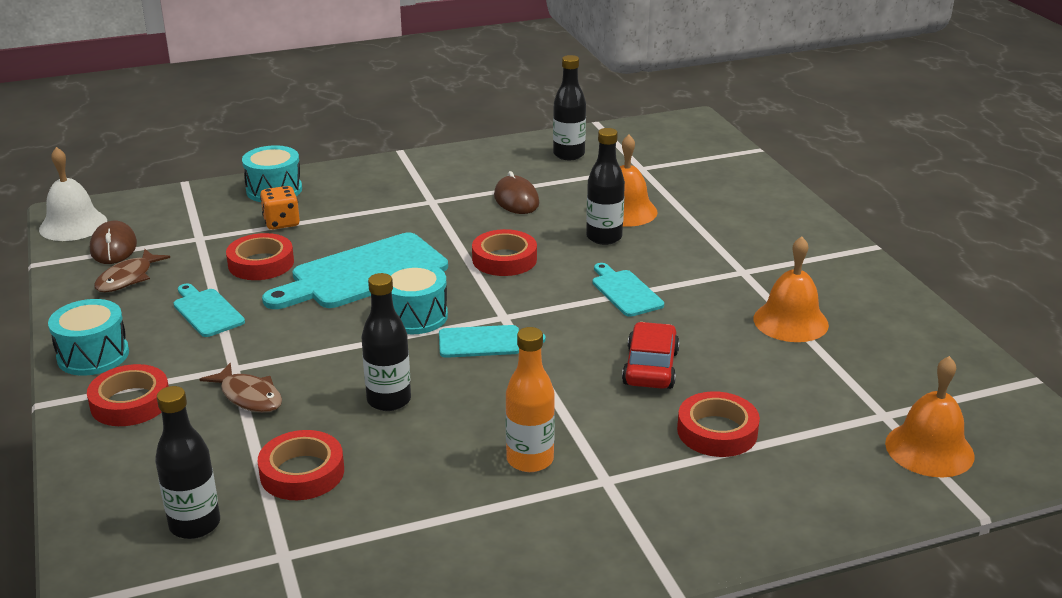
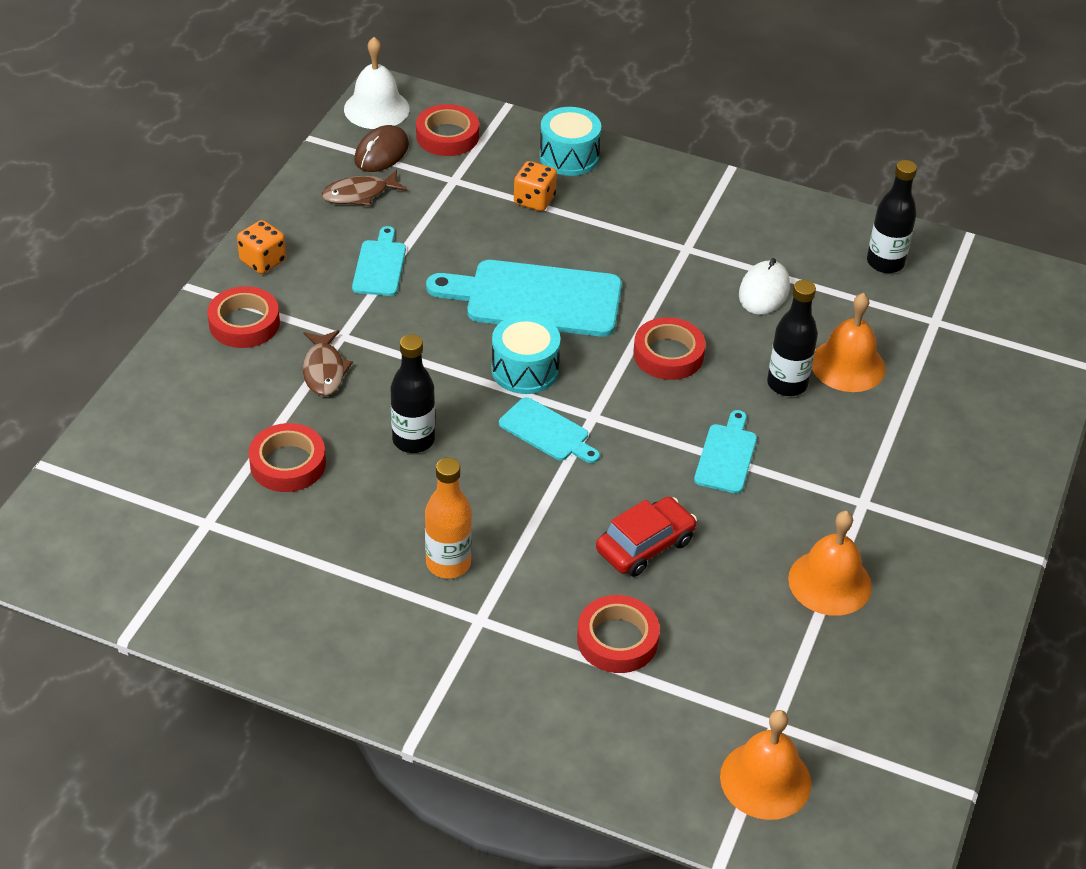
camera: 40 degrees right, 15 degrees up
turquoise drum [48,299,129,376] -> orange dice [237,220,286,274]
black bottle [155,386,220,539] -> none
red tape [226,233,294,280] -> red tape moved to [416,104,479,156]
brown mouse [494,171,540,214] -> white mouse [739,258,790,315]

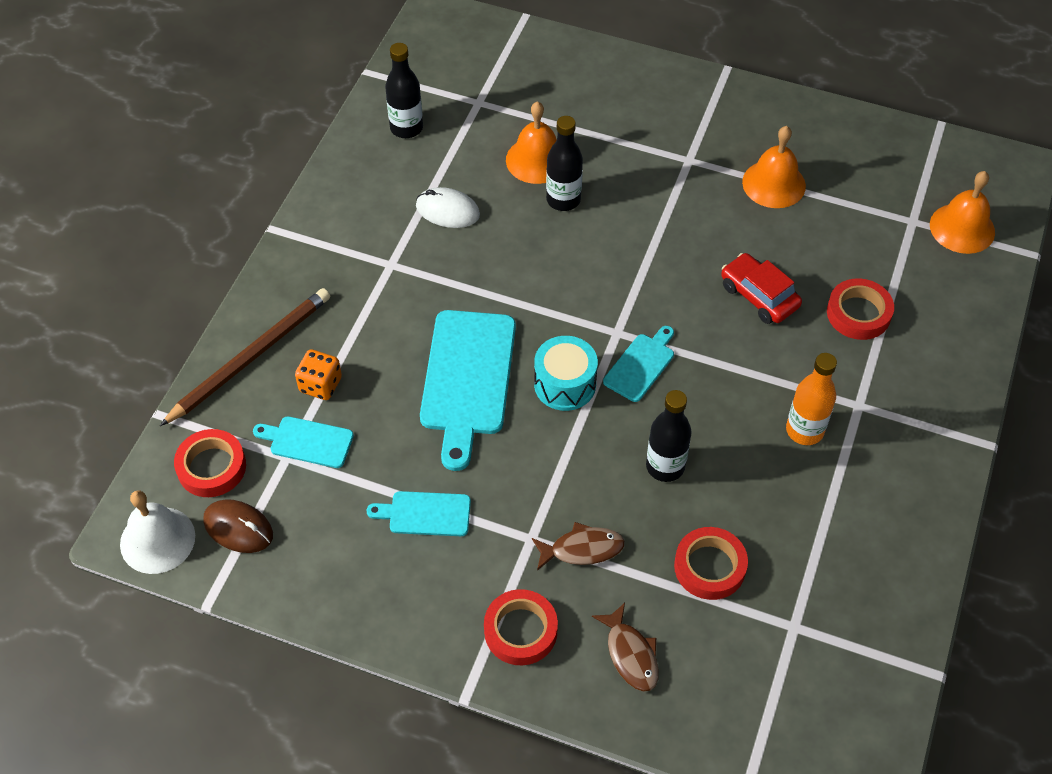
camera: 90 degrees left, 10 degrees up
orange dice [237,220,286,274] -> none
brown fish [321,170,407,206] -> brown fish moved to [592,603,659,692]
turquoise drum [540,107,601,176] -> brown pencil [160,288,330,426]
red tape [633,317,706,380] -> none
turquoise cutting board [694,410,757,494] -> turquoise cutting board moved to [253,416,354,468]

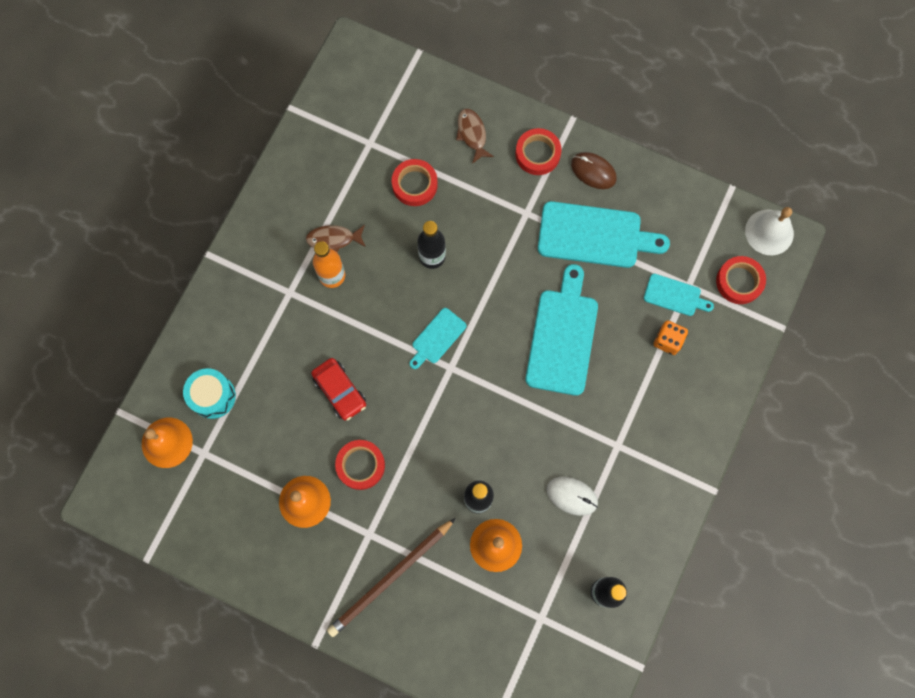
camera: 175 degrees left, 20 degrees up
brown pencil [160,288,330,426] -> brown pencil moved to [327,518,456,637]
brown mouse [203,499,273,553] -> brown mouse moved to [571,152,617,189]
turquoise cutting board [367,491,471,536] -> turquoise cutting board [538,201,670,268], size x1.91
brown fish [532,522,625,571] -> brown fish moved to [306,225,366,253]
turquoise drum [534,336,598,411] -> turquoise drum moved to [183,368,236,419]
red tape [827,278,894,340] -> red tape moved to [335,440,385,490]

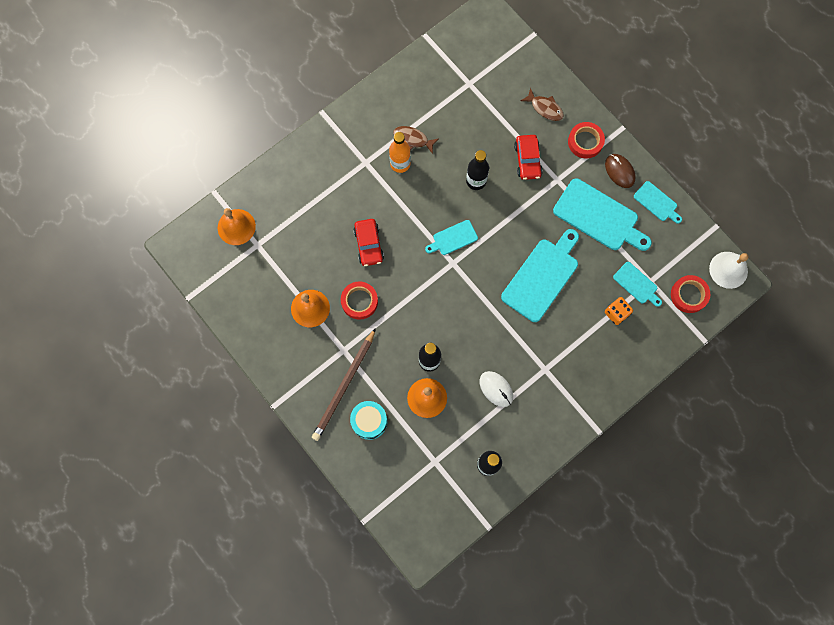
camera: 25 degrees right, 0 degrees up
turquoise drum [183,368,236,419] -> turquoise drum moved to [350,401,387,440]
brown pencil [327,518,456,637] -> brown pencil turned 45 degrees counterclockwise [312,328,376,441]
red tape [392,159,438,206] -> none
brown fish [456,109,494,164] -> brown fish turned 120 degrees clockwise [521,88,564,121]
none -> red car [514,135,543,180]
none -> turquoise cutting board [634,181,682,224]

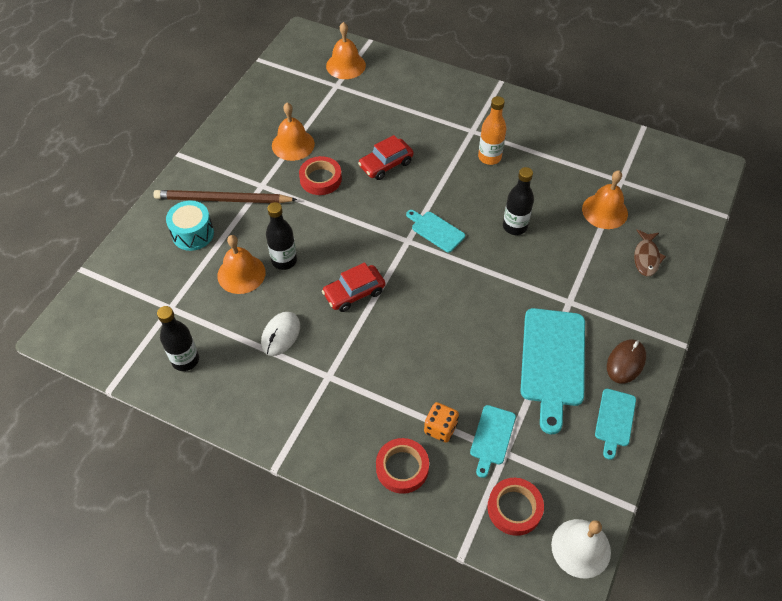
camera: 65 degrees right, 20 degrees down
brown fish [393,126,439,154] -> none
turquoise cutting board [501,229,579,322] -> none
red car [514,135,543,180] -> red car moved to [322,262,385,312]
red tape [568,122,605,159] -> red tape moved to [376,438,429,494]
none -> orange bell [582,170,628,229]

